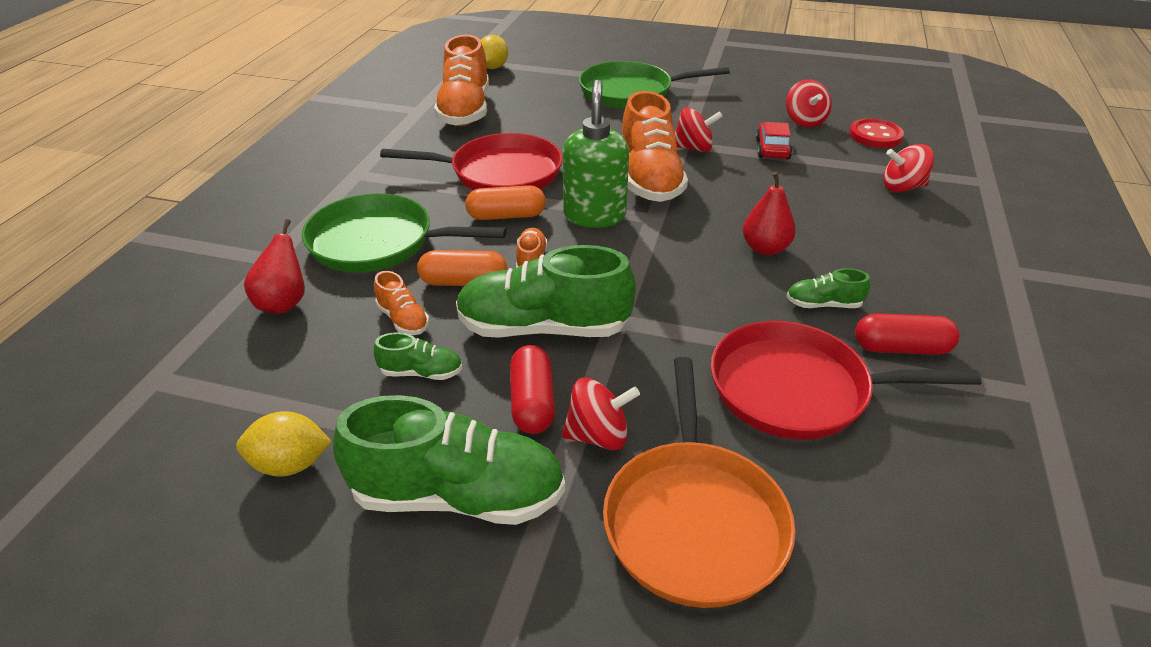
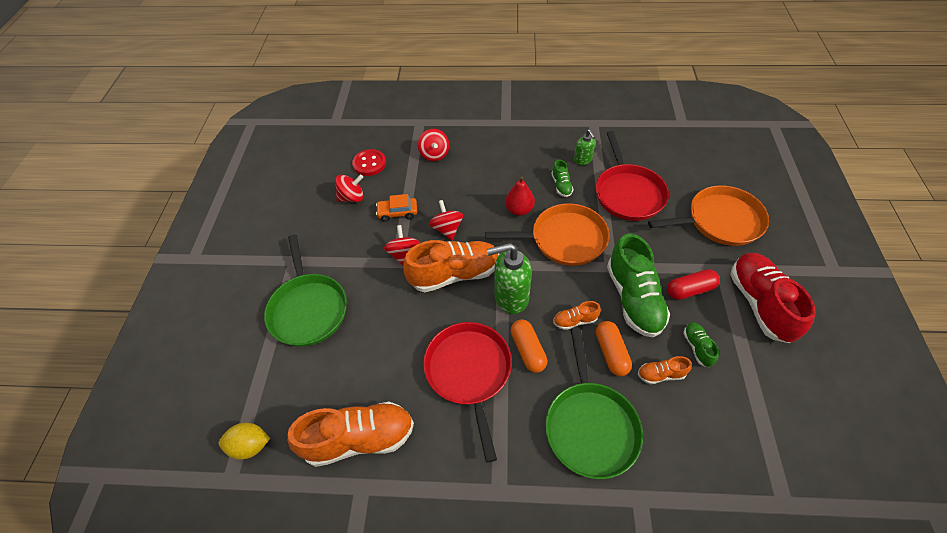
camera: 100 degrees left, 15 degrees up
yellow lemon [236,411,332,477] -> none
red pear [244,219,305,313] -> none
green shoe [333,395,565,525] -> red shoe [730,253,816,343]
orange shoe [374,271,429,335] -> orange shoe turned 135 degrees counterclockwise [638,356,692,384]
red spinning top [562,378,640,450] -> red spinning top moved to [429,200,463,240]
red car [756,122,792,160] -> orange car [376,194,417,222]
red capsule [855,313,960,355] -> green soap dispenser [574,129,596,165]
none -> orange pan [485,203,610,266]

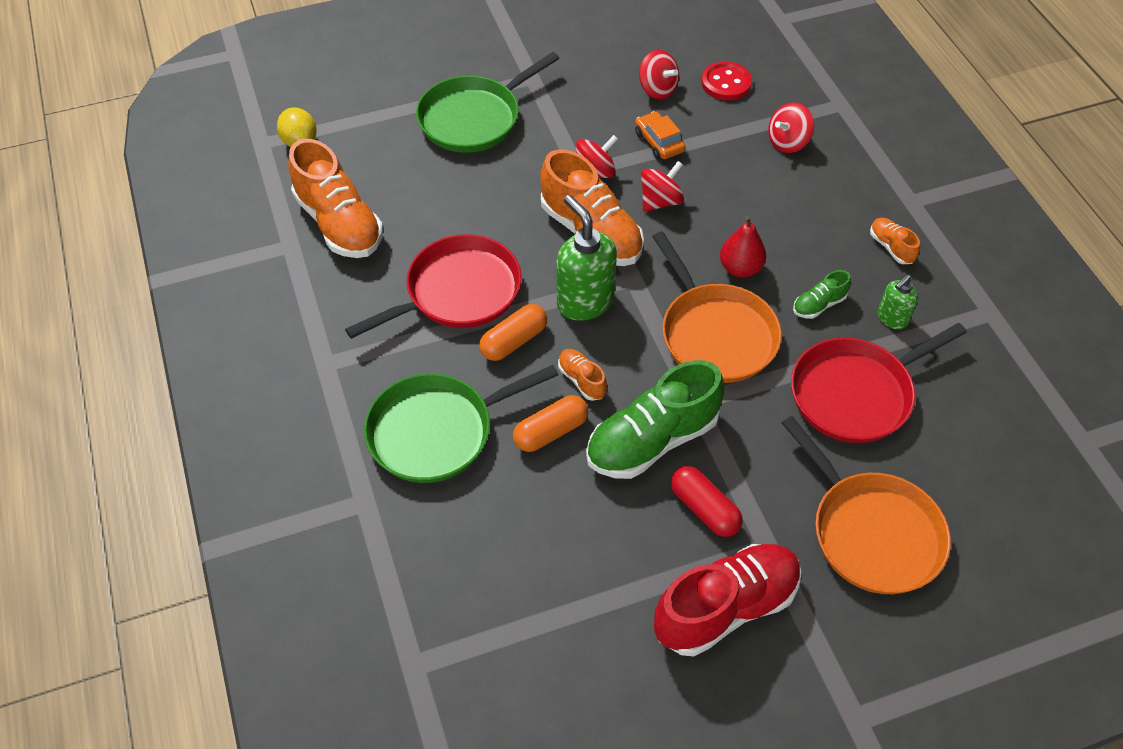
camera: 65 degrees right, 0 degrees up
orange shoe [638,356,692,384] -> orange shoe moved to [870,218,920,264]
green shoe [683,322,719,367] -> none

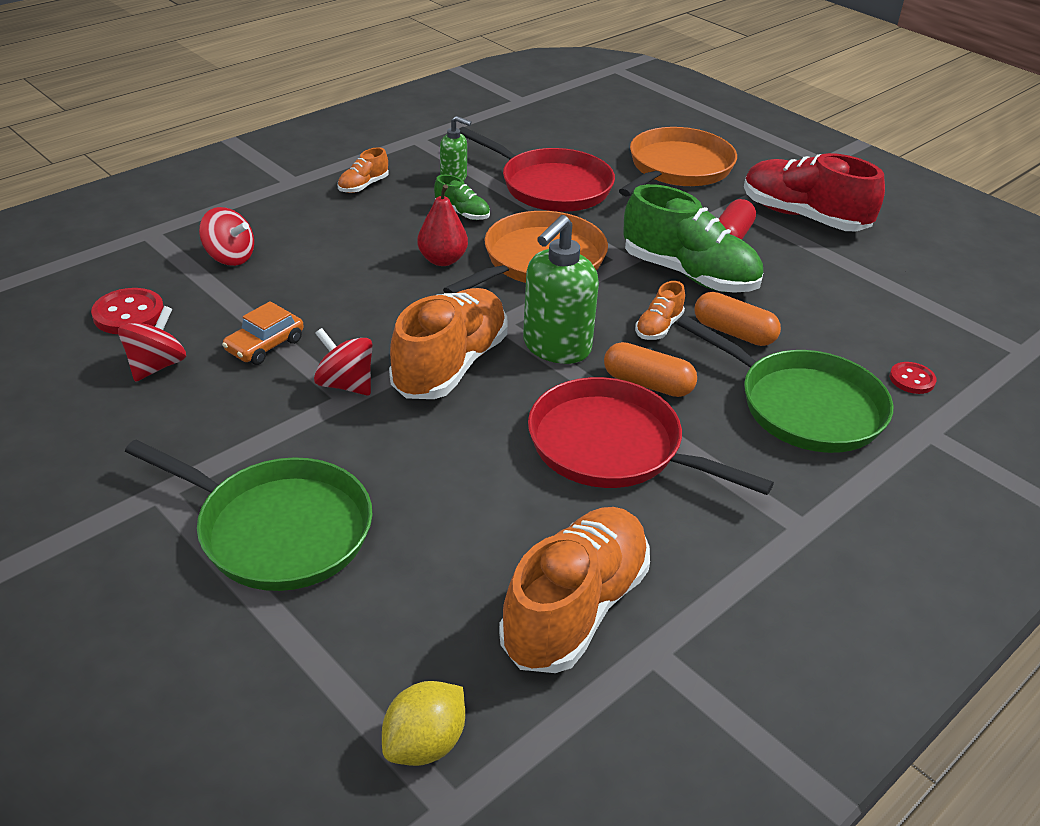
camera: 115 degrees left, 15 degrees down
red spinning top [641,161,684,212] -> none
none -> red button [890,362,937,394]

